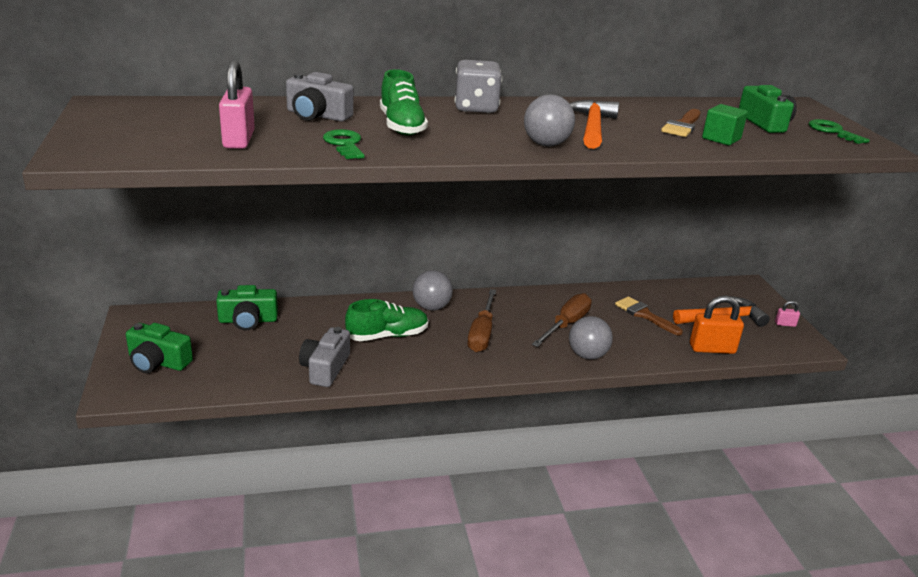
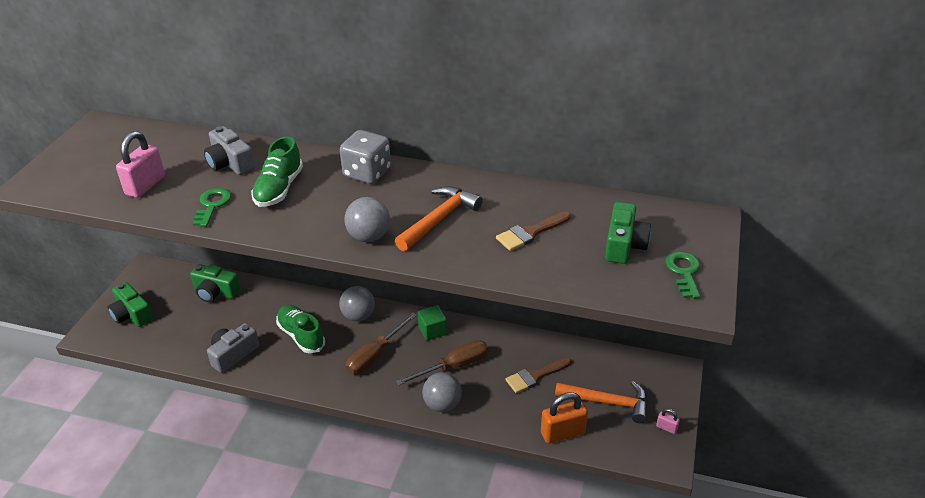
camera: 30 degrees right, 10 degrees up
green shoe [345,299,429,341] -> green shoe turned 135 degrees counterclockwise [276,305,325,353]
brown brush [615,296,683,335] -> brown brush turned 105 degrees counterclockwise [505,358,571,393]
orange padlock [690,295,744,354] -> orange padlock turned 45 degrees counterclockwise [541,392,588,444]
green cube [702,104,748,146] -> green cube moved to [418,305,447,341]

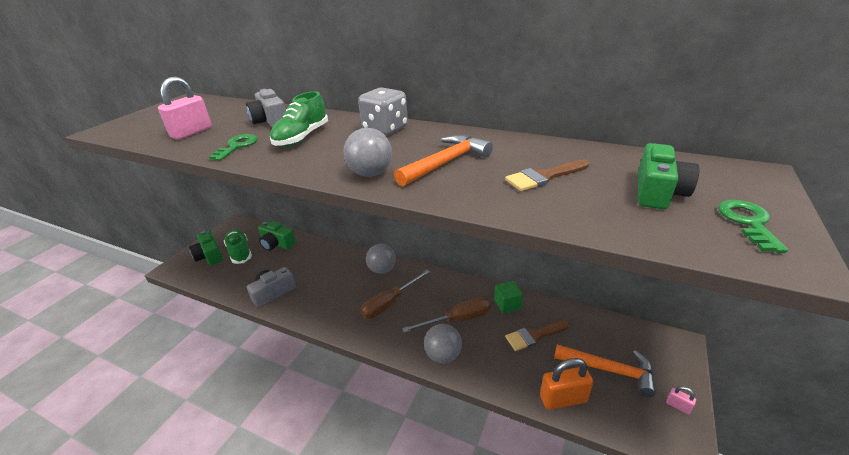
camera: 10 degrees right, 5 degrees down
green shoe [276,305,325,353] -> green shoe moved to [224,229,252,264]
green cube [418,305,447,341] -> green cube moved to [494,281,523,313]

